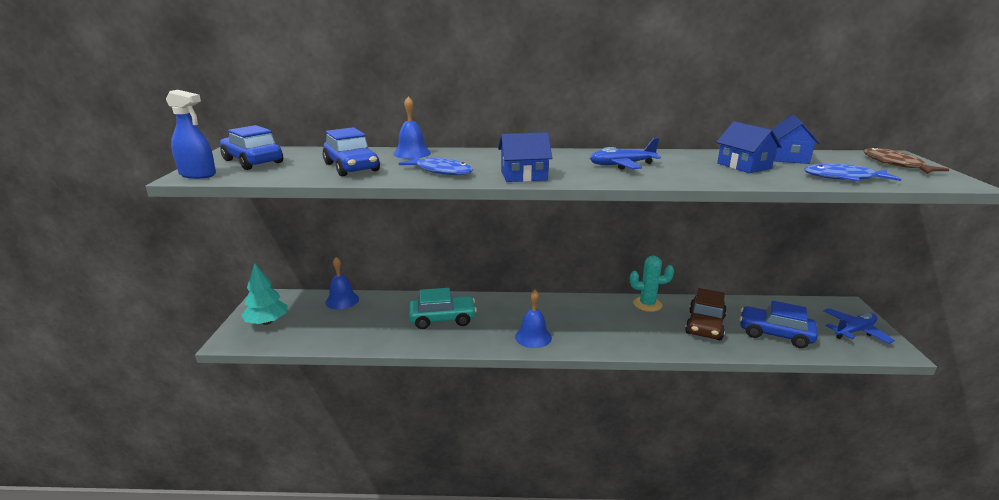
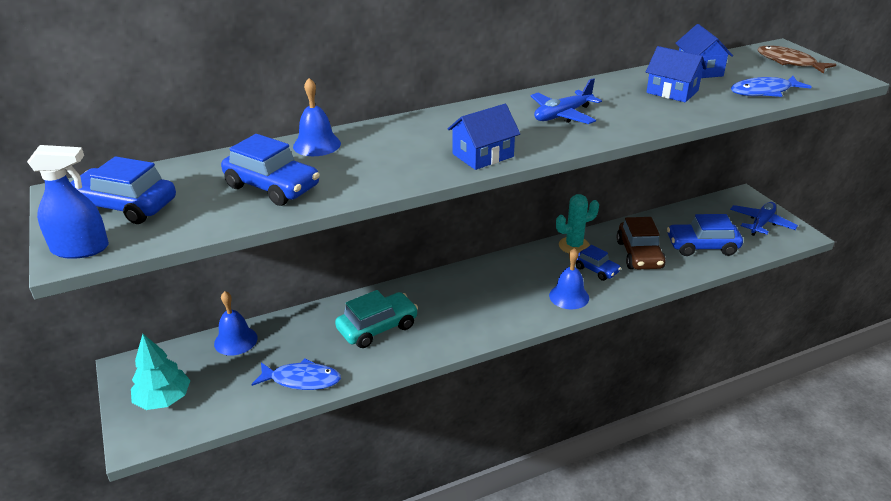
camera: 25 degrees left, 10 degrees up
blue fish [399,156,473,175] -> blue fish moved to [251,359,341,390]
blue bell [515,290,552,348] -> blue bell moved to [549,248,589,309]
none -> blue car [575,245,621,281]

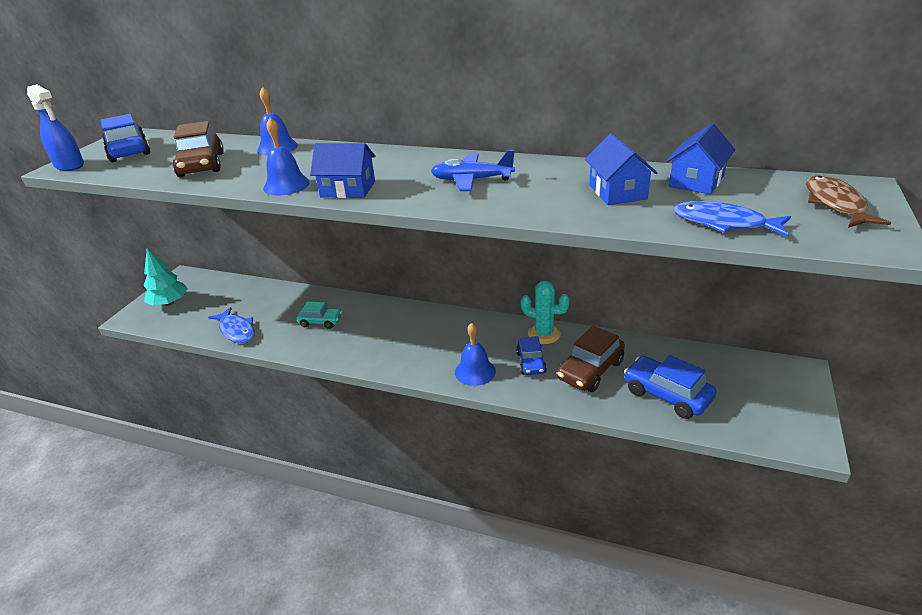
camera: 45 degrees right, 0 degrees up
blue bell [214,291,258,355] -> blue bell moved to [263,118,310,195]
blue car [221,134,320,206] -> brown car [173,121,224,177]
turquoise car [335,290,418,348] -> turquoise car [296,302,342,329], size x0.63
blue plane [730,202,798,236] -> none

